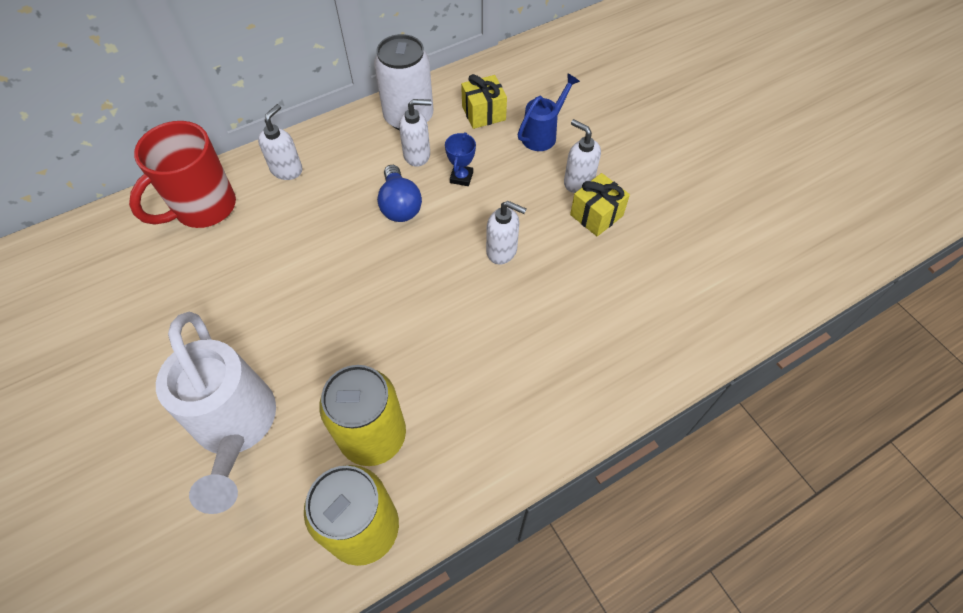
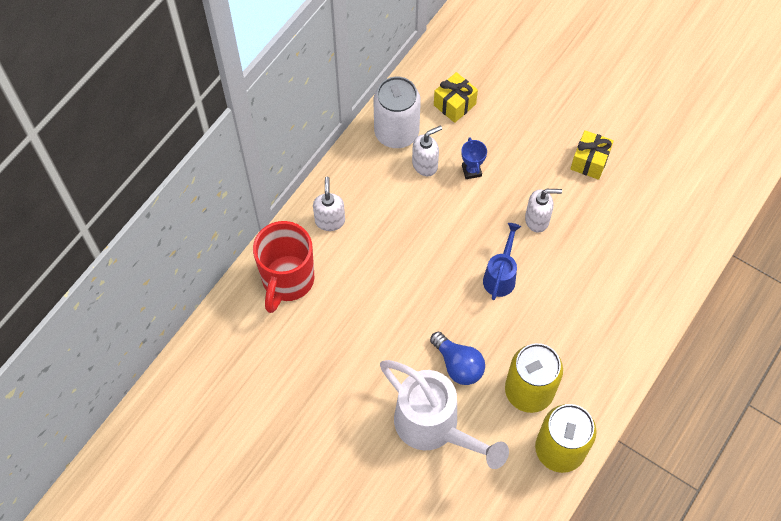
camera: 25 degrees left, 5 degrees up
blue light bulb [377,165,422,222] -> blue light bulb moved to [430,332,485,385]
blue watering can [518,73,580,151] -> blue watering can moved to [483,223,521,300]
white soap dispenser [564,119,601,193] -> none

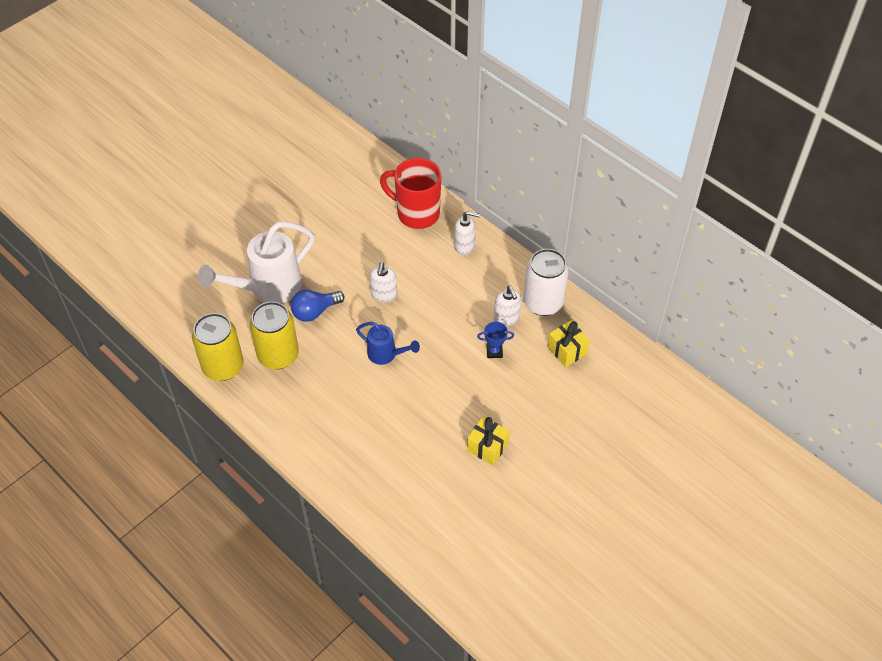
camera: 100 degrees right, 10 degrees down
white soap dispenser [525,189,562,233] -> white soap dispenser moved to [370,262,397,303]

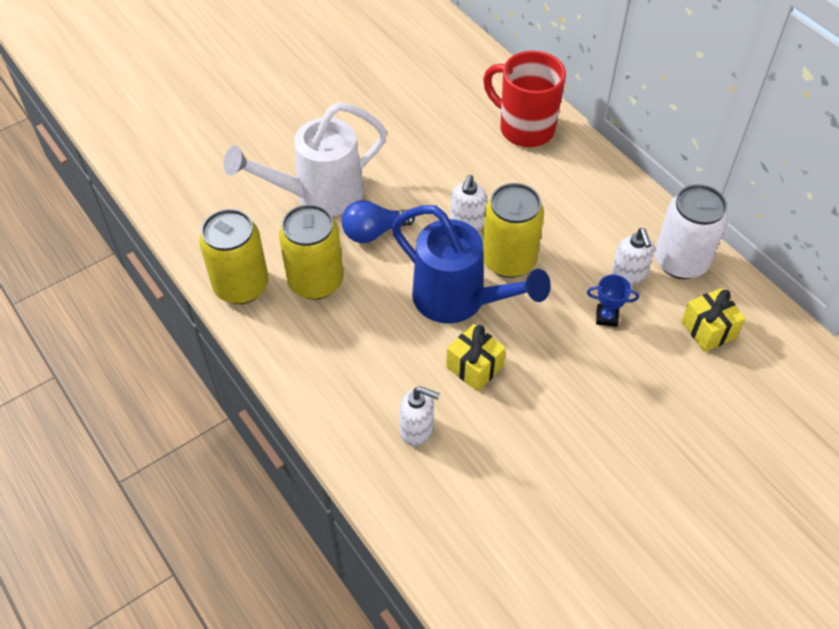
camera: 10 degrees right, 0 degrees up
blue watering can [356,322,420,365] -> blue watering can [391,205,551,324], size x1.85
white soap dispenser [454,211,480,255] -> white soap dispenser moved to [399,386,440,446]
yellow gift [467,416,510,465] -> yellow gift moved to [446,324,506,391]
none -> yellow can [483,183,544,278]

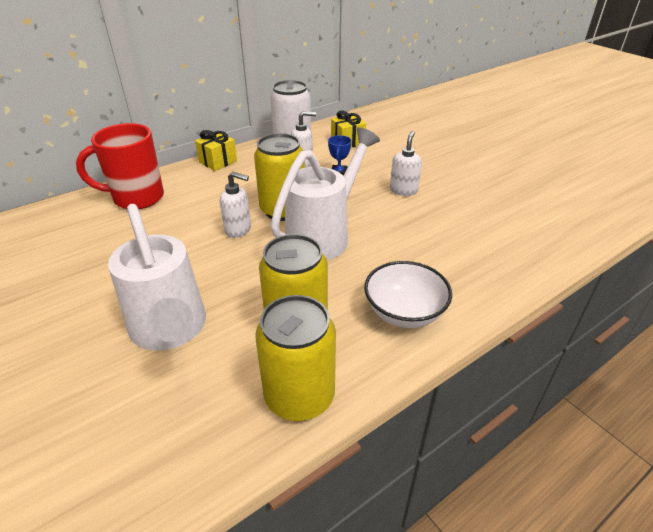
camera: 90 degrees left, 15 degrees down
blue light bulb [341,200,415,243] -> none
blue watering can [391,205,551,324] -> white watering can [270,127,380,260]
white soap dispenser [399,386,440,446] -> white soap dispenser moved to [390,131,422,196]
yellow gift [446,324,506,391] -> yellow gift moved to [195,130,237,171]
red mug [483,51,566,147] -> red mug turned 45 degrees clockwise [76,123,164,209]
none -> white bowl [364,261,452,328]

